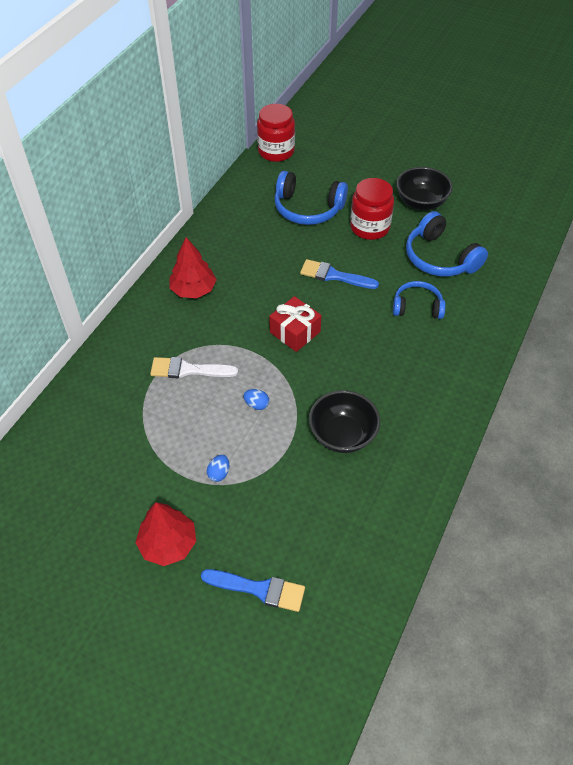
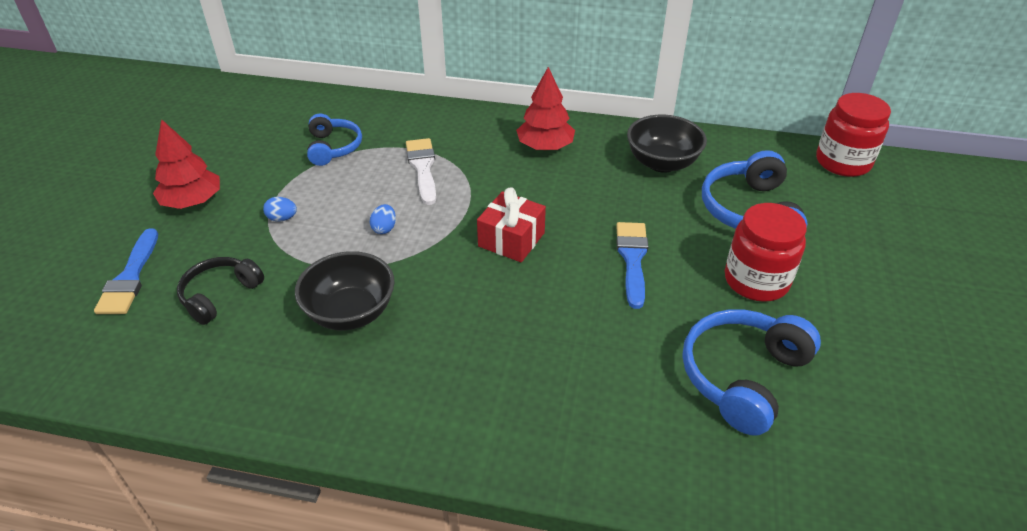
camera: 75 degrees right, 10 degrees down
blue headphones [393,281,446,319] -> blue headphones moved to [307,114,362,166]
black bowl [396,167,453,211] -> black bowl moved to [627,115,707,173]
none -> black headphones [177,257,264,325]

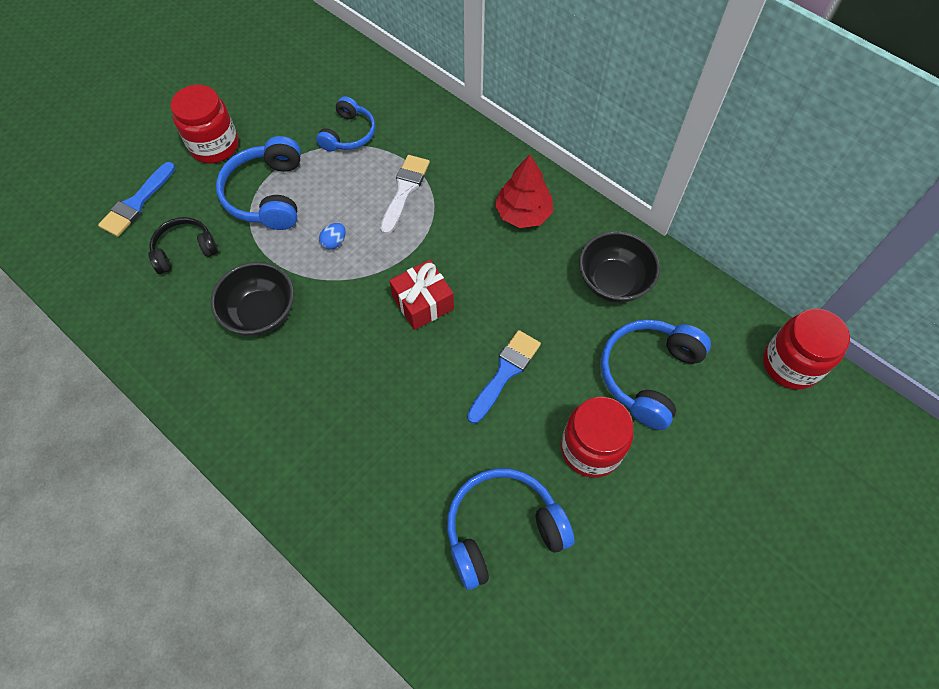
camera: 30 degrees right, 20 degrees up
red tree [153,119,220,209] -> red jar [171,85,239,163]
blue egg [263,197,297,221] -> blue headphones [216,136,301,230]

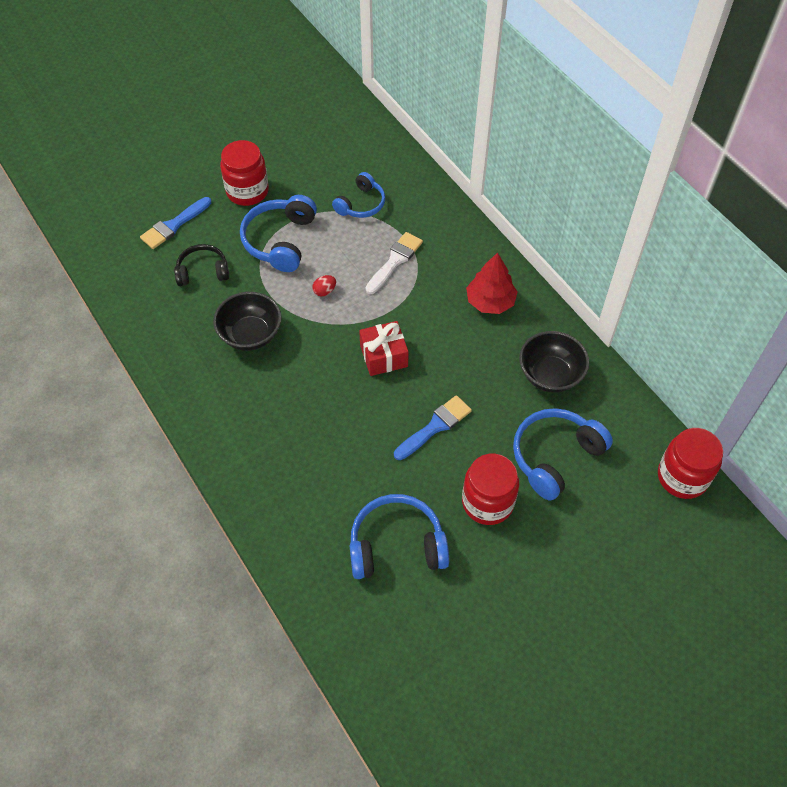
camera: 15 degrees right, 5 degrees down
blue egg [319,223,346,250] -> red egg [312,275,336,296]

